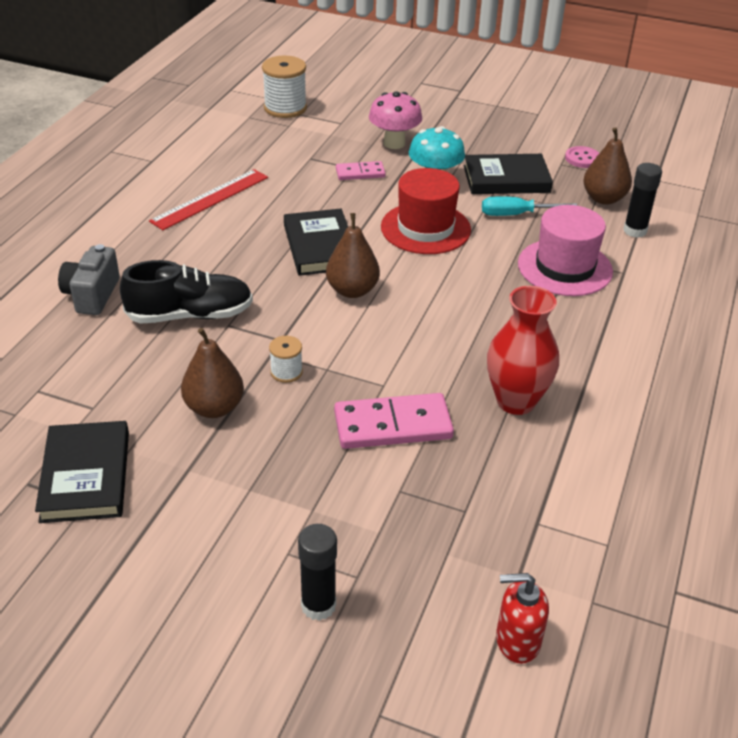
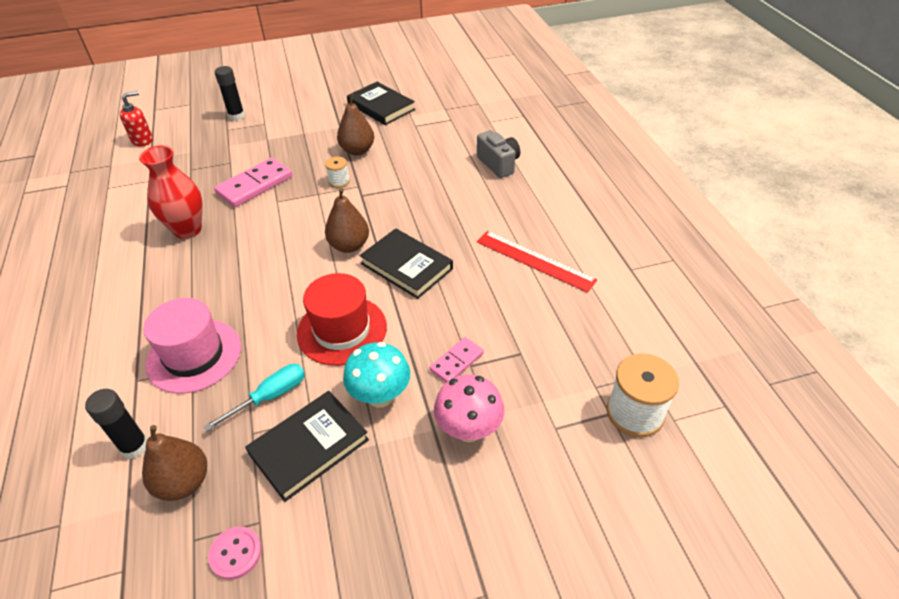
camera: 145 degrees right, 5 degrees up
black shoe [120,260,253,324] -> none
red ruler [149,169,268,230] -> red ruler turned 60 degrees counterclockwise [477,231,597,293]

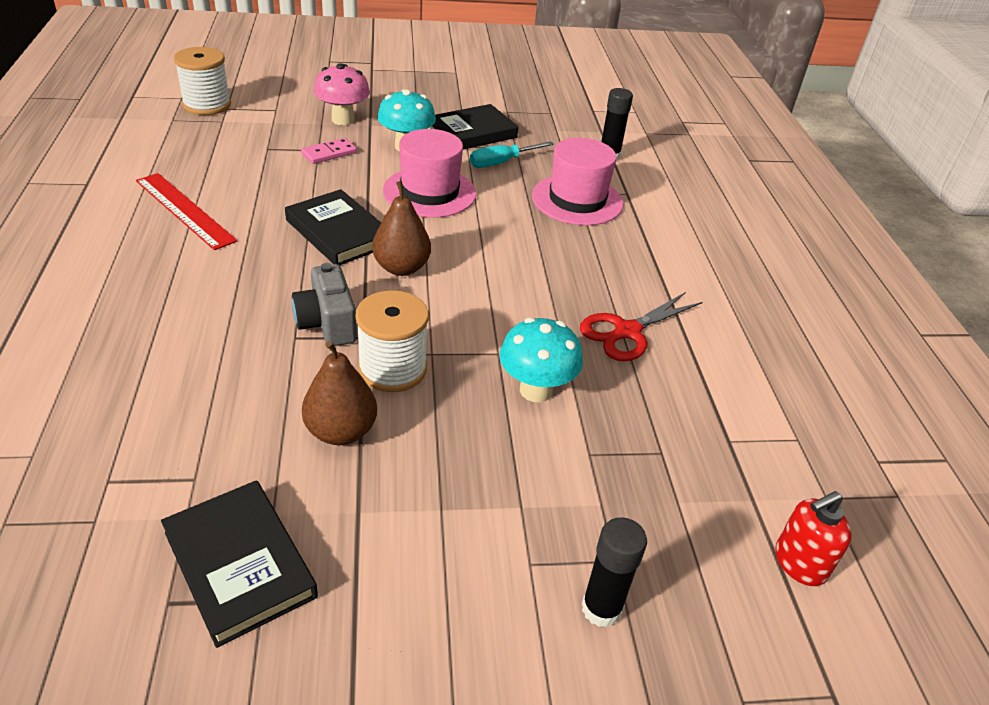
camera: 175 degrees left, 5 degrees down
red vase [139,145,202,239] -> red scissors [580,292,702,361]
brown pear [142,425,207,501] -> none
pink button [208,526,262,580] -> none
pink domino [214,158,292,207] -> turquoise mushroom [500,318,583,402]
red hat [297,273,387,366] -> pink hat [383,129,476,218]
white spool [325,157,350,188] -> white spool [356,290,429,392], size x1.87
grey camera [477,130,520,178] -> grey camera moved to [292,263,357,346]

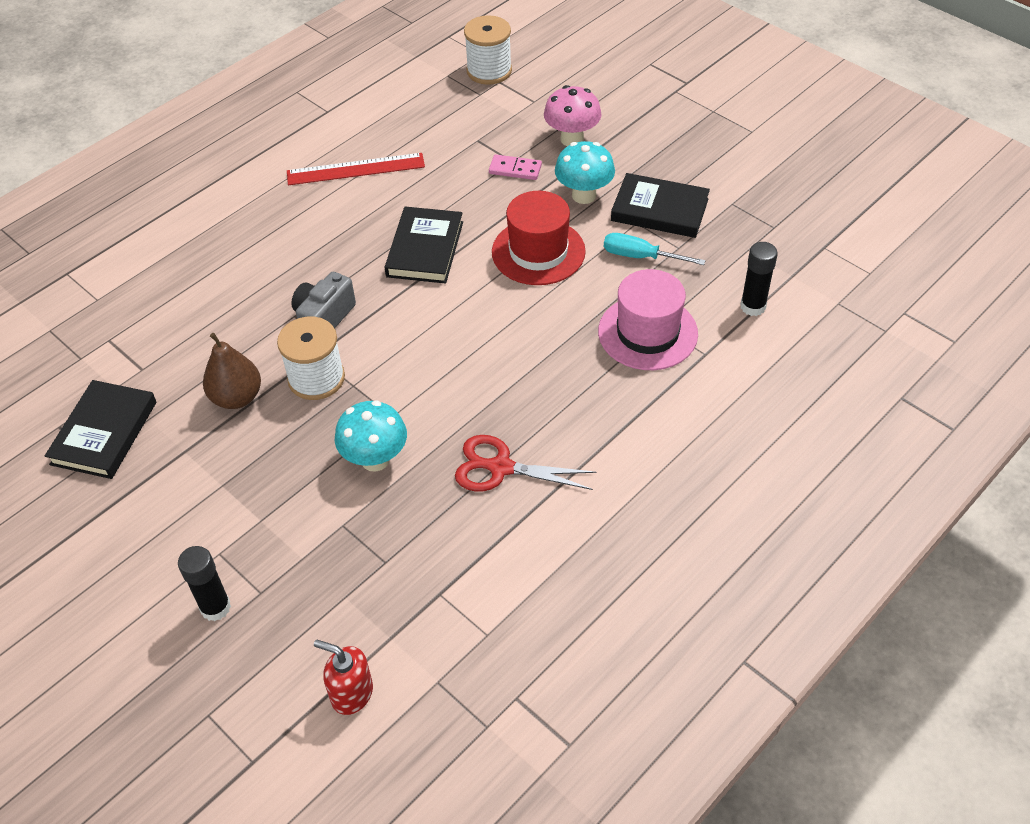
camera: 55 degrees right, 10 degrees up
red ruler [136,173,237,250] -> red ruler turned 75 degrees clockwise [287,153,425,185]
brown pear [372,181,431,276] -> none
pink hat [383,129,476,218] -> red hat [492,191,586,285]

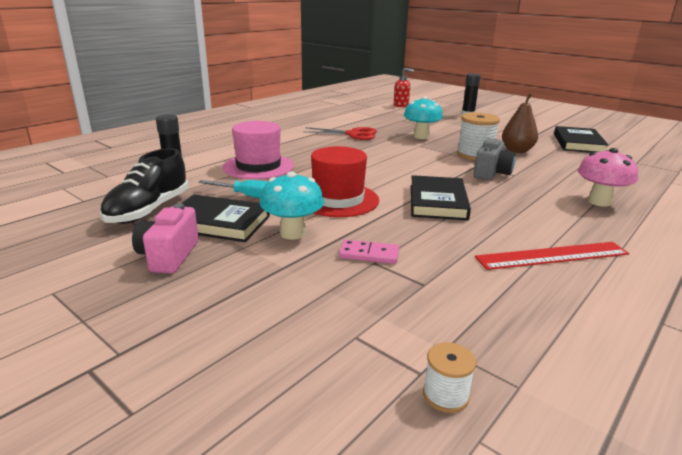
camera: 175 degrees right, 25 degrees down
white spool [464,15,512,85] -> white spool [423,342,476,413], size x0.53
pink mushroom [544,85,602,146] -> pink mushroom moved to [578,148,638,207]
none -> black shoe [100,148,189,224]
none -> pink camera [132,204,199,274]

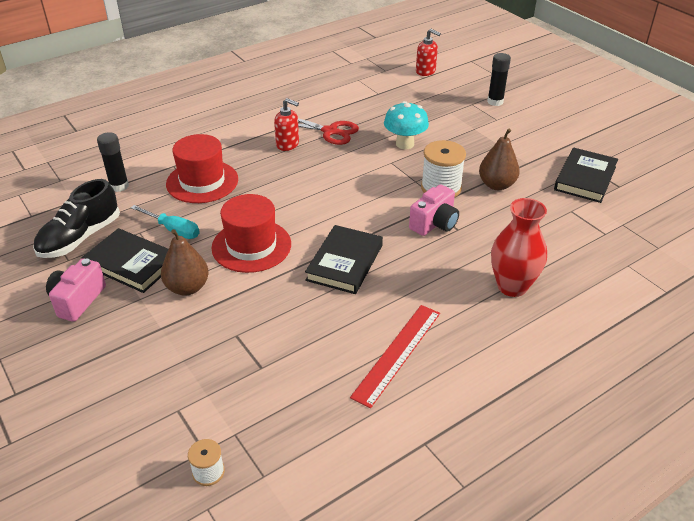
camera: 15 degrees right, 15 degrees up
pink hat [223,121,294,179] -> red hat [166,134,238,203]
turquoise mushroom [260,171,324,240] -> brown pear [161,229,209,295]
pink domino [339,239,399,264] -> none
grey camera [474,138,516,180] -> pink camera [409,184,459,236]
red ruler [475,242,629,270] -> red ruler turned 60 degrees counterclockwise [350,305,440,409]
pink mushroom [578,148,638,207] -> red vase [491,198,547,297]
none -> red soap dispenser [274,98,299,151]

